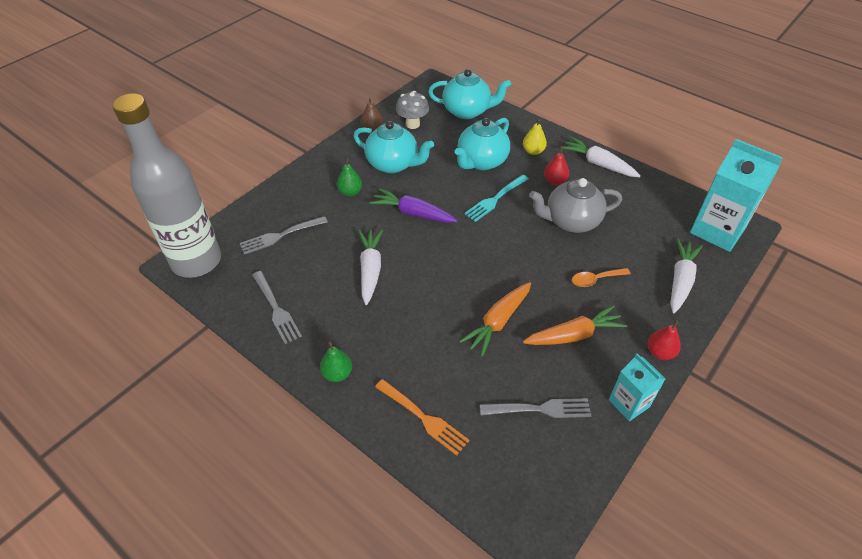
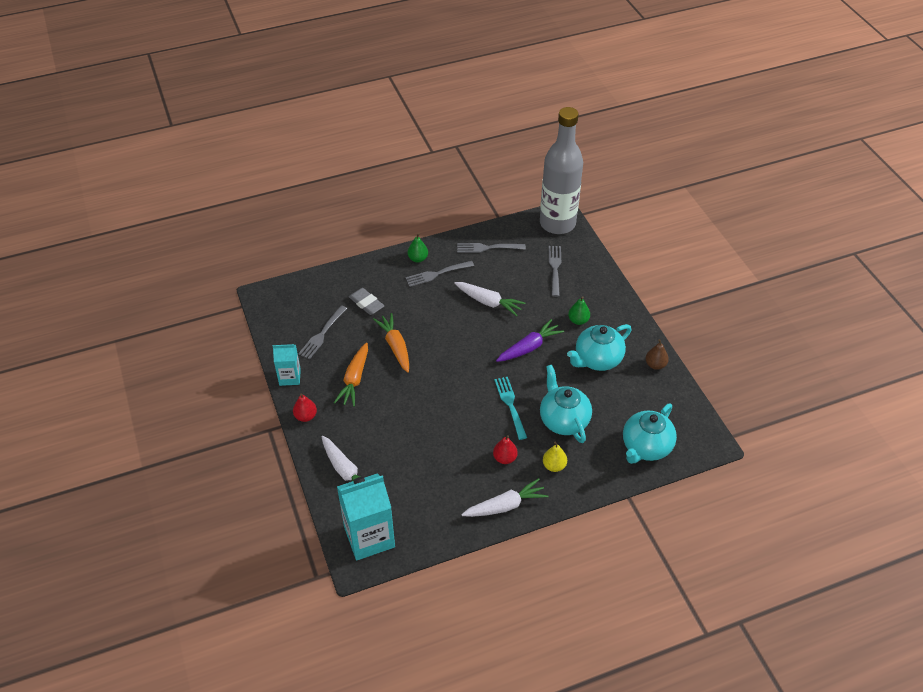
camera: 120 degrees right, 0 degrees up
orange fork [375,379,470,456] -> none
grey mushroom [396,91,429,129] -> none
grey teapot [529,178,622,233] -> none
orange spoon [572,268,631,287] -> none
none -> grey eraser [349,288,384,315]
none -> grey fork [405,261,474,287]

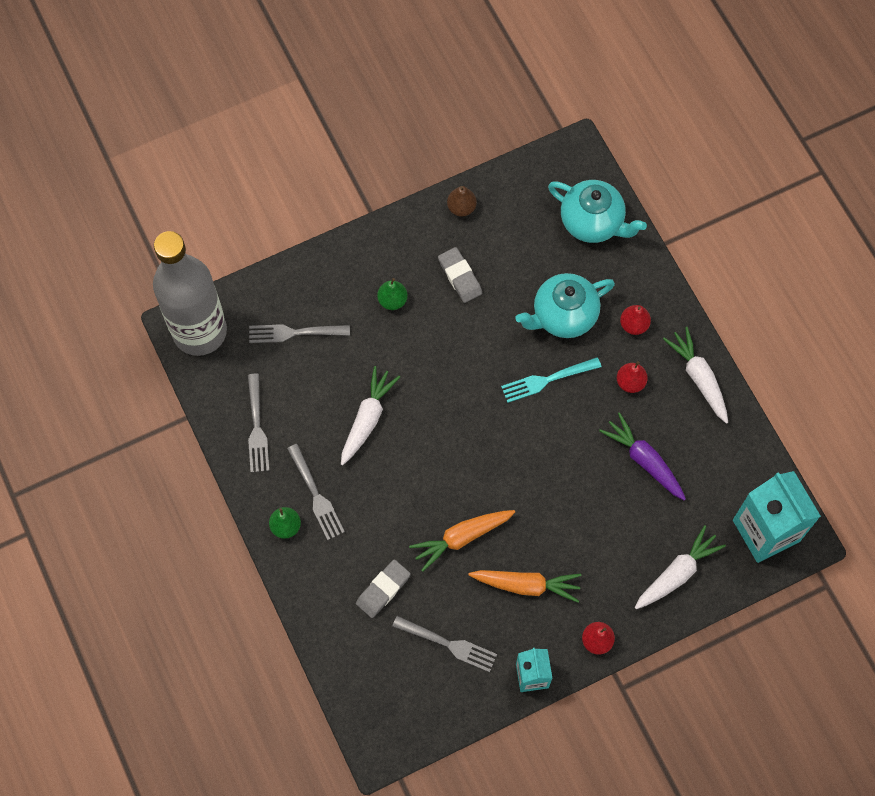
camera: 95 degrees left, 20 degrees up
purple carrot [496,319,564,362] -> purple carrot moved to [599,412,686,501]
yellow pear [543,441,567,472] -> red pear [620,305,651,335]
turquoise teapot [567,324,631,371] -> grey eraser [438,247,482,303]

